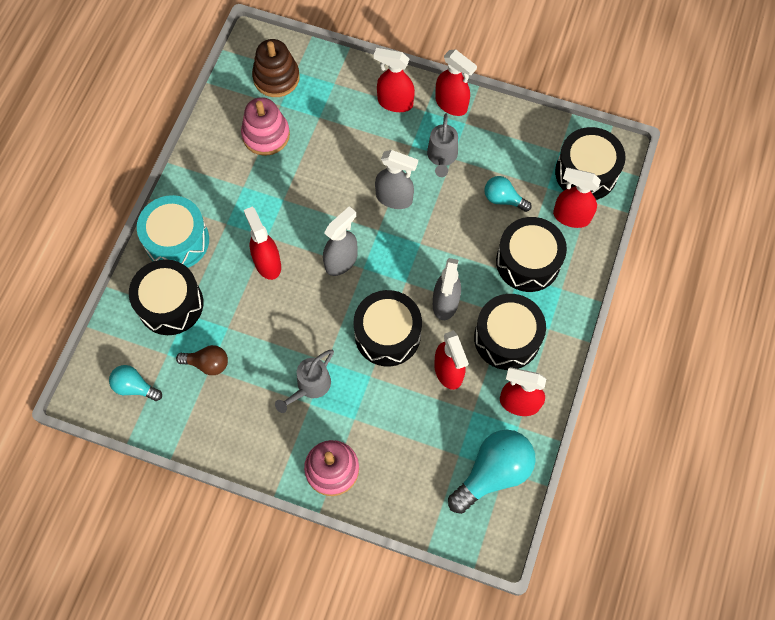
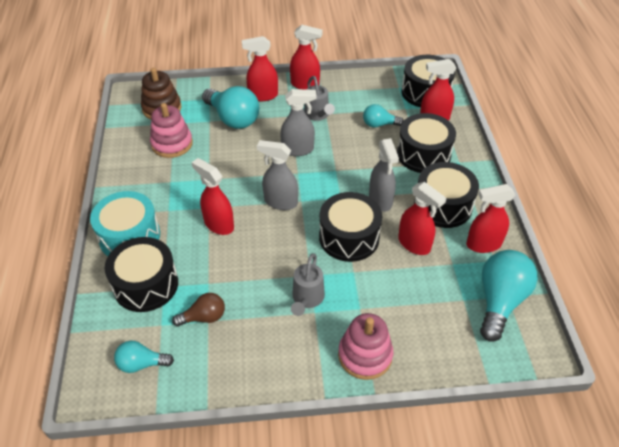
camera: 25 degrees left, 20 degrees down
grey spray bottle [323,206,358,276] -> grey spray bottle turned 90 degrees counterclockwise [257,140,298,210]
none -> turquoise light bulb [202,86,259,129]

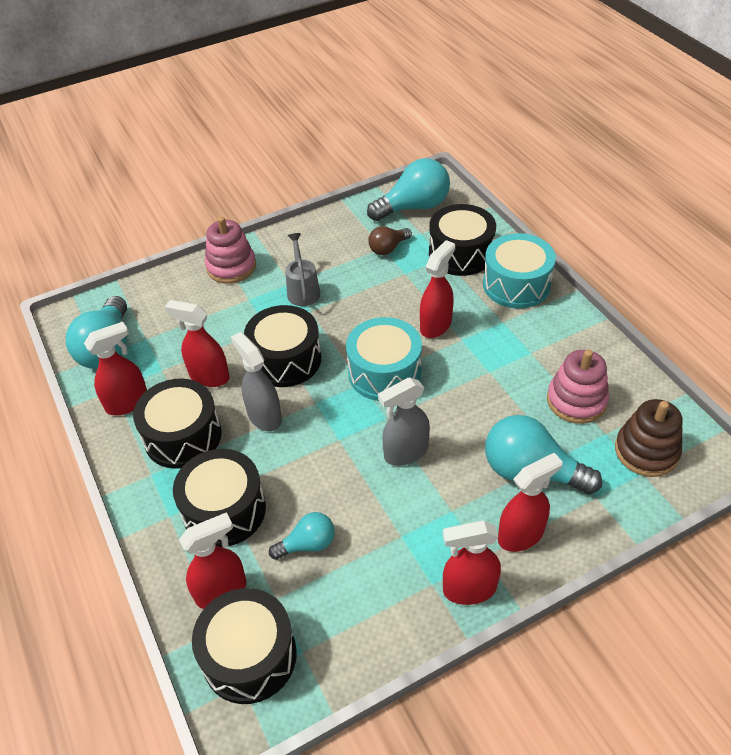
camera: 160 degrees right, 0 degrees up
turquoise light bulb [114,341,174,373] -> turquoise light bulb [367,158,450,221], size x1.80
red spray bottle [191,158,234,235] -> red spray bottle turned 75 degrees counterclockwise [420,240,455,338]
grey spray bottle [257,140,298,210] -> turquoise drum [346,317,422,401]
grey watering can [304,76,335,121] -> none

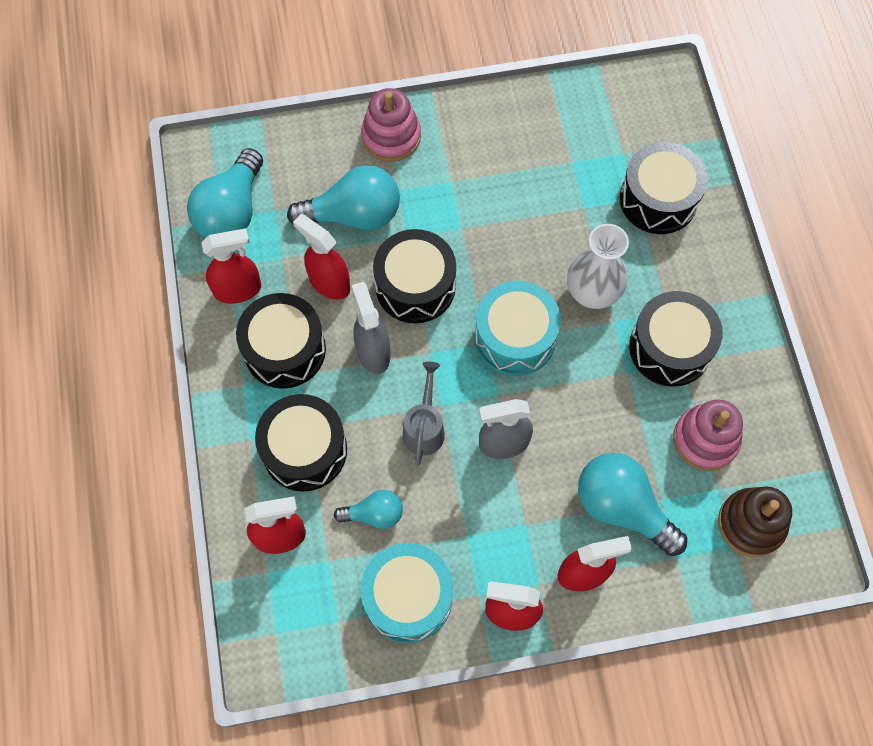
camera: 15 degrees right, 20 degrees up
black drum [192,588,297,704] -> black drum moved to [629,291,723,387]
grey watering can [285,233,320,306] -> grey watering can moved to [403,362,445,466]
turquoise light bulb [367,158,450,221] -> turquoise light bulb moved to [287,165,400,230]
brown light bulb [368,226,412,255] -> none
red spray bottle [420,240,455,338] -> white vase [567,224,629,309]
turquoise drum [483,233,556,309] -> turquoise drum moved to [360,543,453,643]

